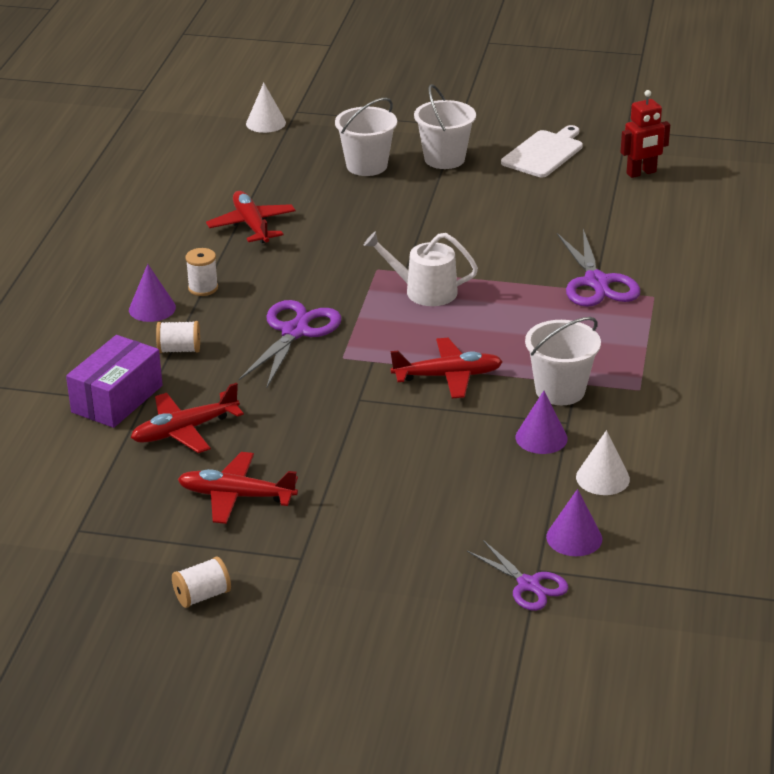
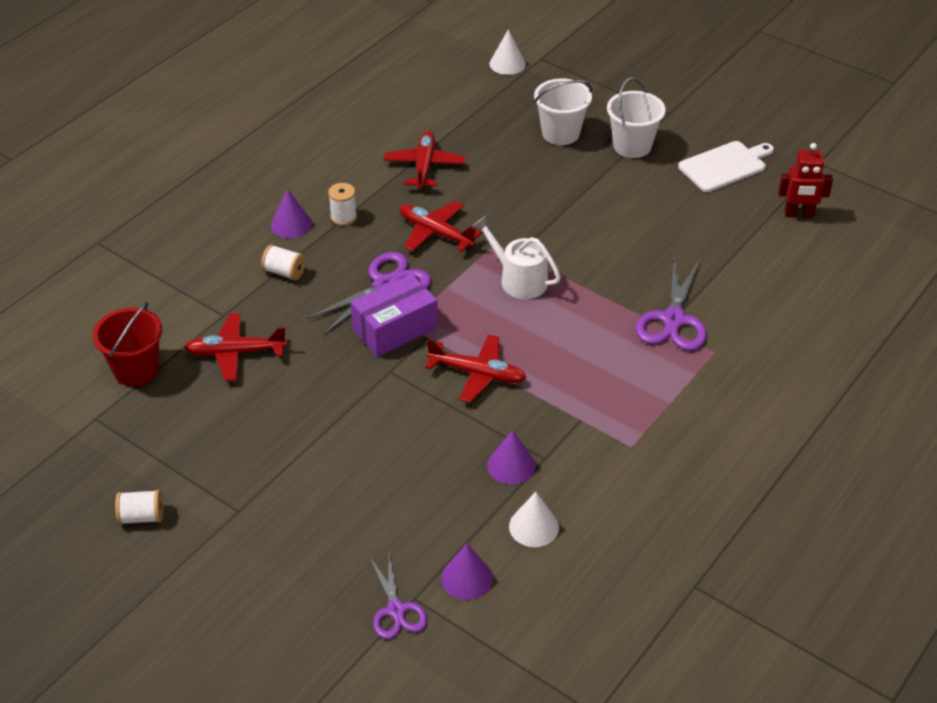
camera: 25 degrees right, 10 degrees up
purple box [66,335,163,428] -> purple box moved to [351,274,438,357]
red plane [178,452,298,524] -> red plane moved to [399,201,482,252]
white bucket [525,317,601,405] -> none
none -> red bucket [92,302,162,386]

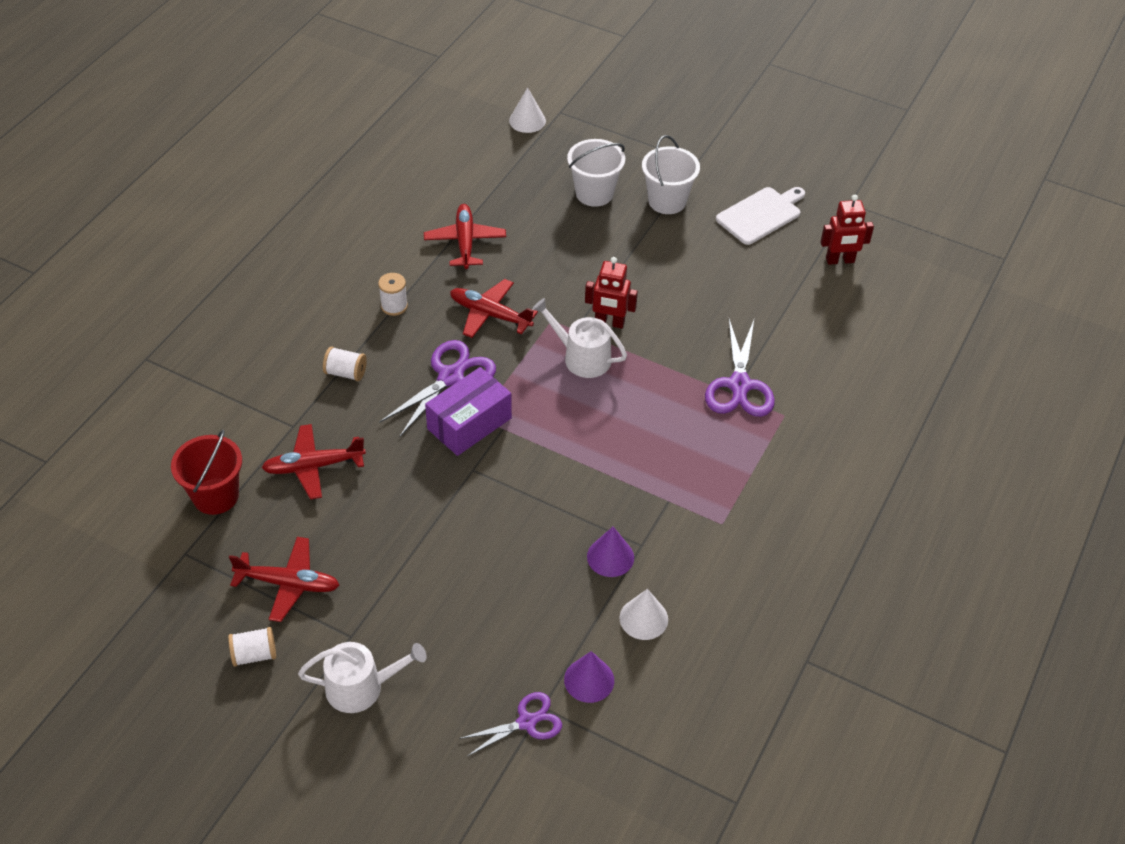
camera: 10 degrees left, 5 degrees up
purple cone [271,189,312,238] -> none
purple scissors [370,553,427,639] -> purple scissors turned 90 degrees counterclockwise [459,692,562,756]
red plane [425,334,527,403] -> red plane moved to [229,537,340,622]
none -> white watering can [298,642,427,713]
none -> red robot [585,257,638,329]

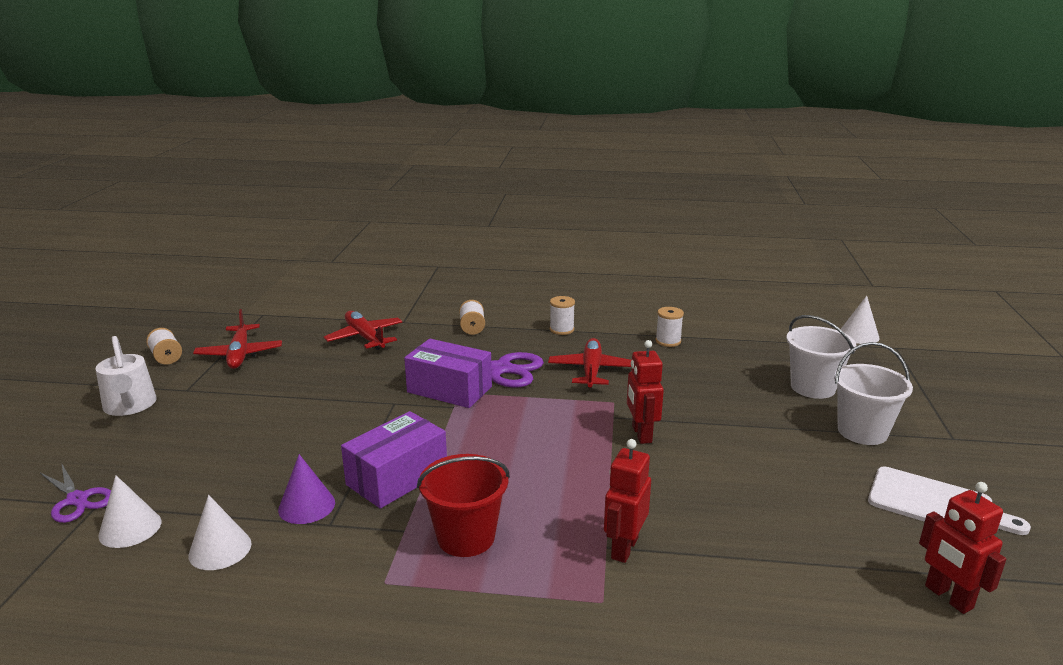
camera: 70 degrees right, 25 degrees down
red bucket [171,430,242,515] -> red bucket moved to [417,454,510,557]
red plane [424,204,506,269] -> white spool [656,307,684,347]
white watering can [532,298,627,378] -> none
purple cone [564,651,614,703] -> white cone [98,475,161,548]
purple scissors [705,319,775,417] -> red robot [604,439,651,563]
none -> purple box [341,411,447,509]

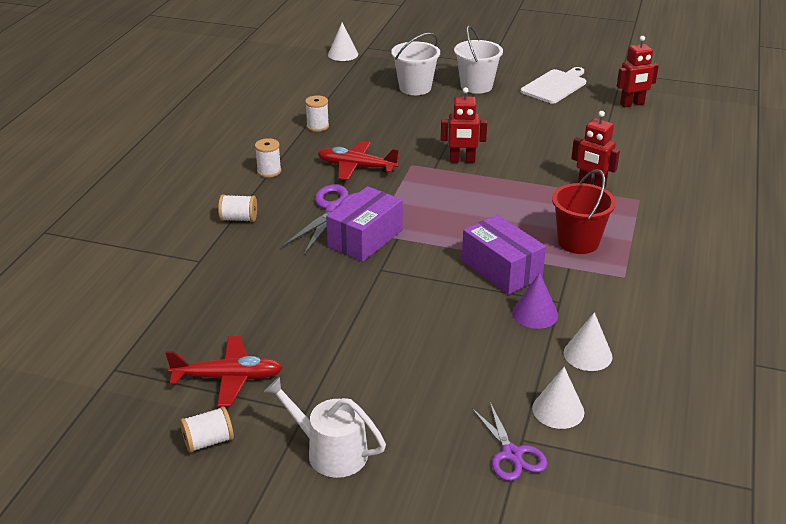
camera: 80 degrees left, 10 degrees up
purple scissors [40,464,111,523] -> purple scissors turned 105 degrees clockwise [472,402,547,481]
white watering can [96,336,157,416] -> white watering can turned 135 degrees counterclockwise [264,377,386,478]
red plane [324,311,403,350] -> none

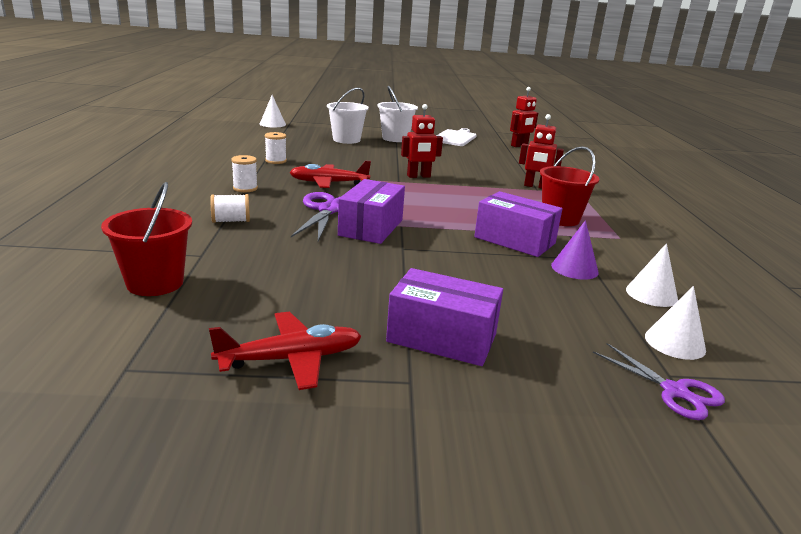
camera: 20 degrees left, 10 degrees down
white spool [180,406,234,453] -> none
white watering can [264,377,386,478] -> none
none -> red bucket [101,182,192,296]
none -> purple box [386,268,503,366]

